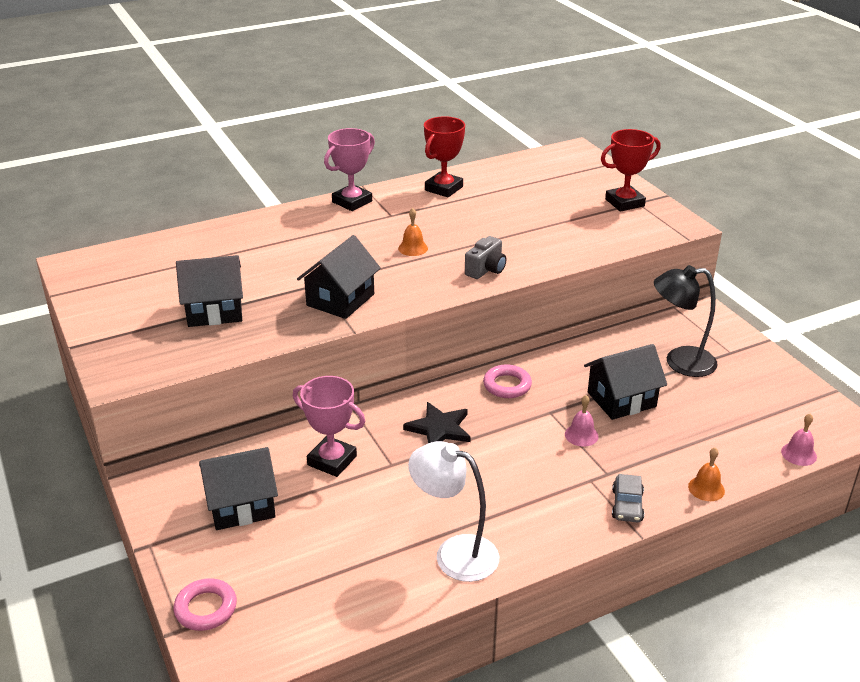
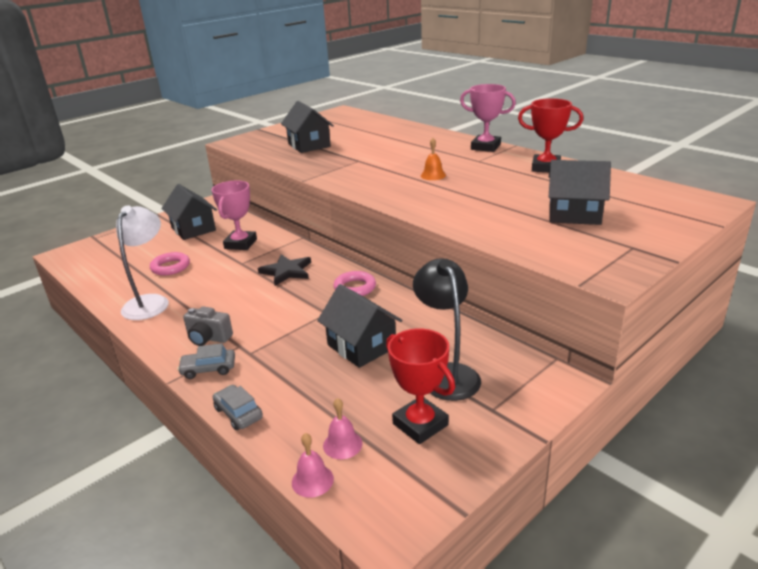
camera: 75 degrees right, 5 degrees down
pink ring [174,578,237,631] -> pink ring moved to [150,252,190,275]
black house [297,235,381,319] -> black house moved to [549,160,611,225]
grey camera [465,236,506,279] -> grey camera moved to [183,306,233,346]
pink bell [565,395,599,446] -> pink bell moved to [323,398,363,459]
red trophy [601,129,661,212] -> red trophy moved to [386,328,455,444]
orange bell [688,447,725,501] -> grey car [213,385,263,430]

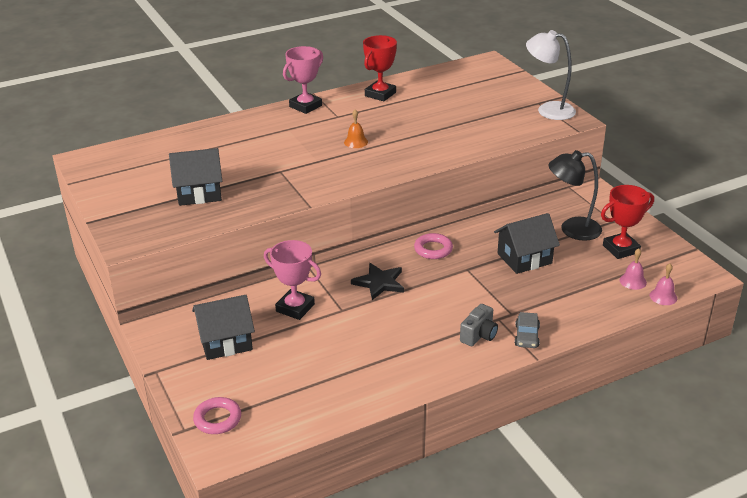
camera: 75 degrees left, 5 degrees up
white lamp [116,205,169,320] -> white lamp moved to [526,30,576,120]
pink ring [150,252,190,275] -> pink ring moved to [193,397,241,434]
grey car [213,385,263,430] -> none
black house [549,160,611,225] -> none

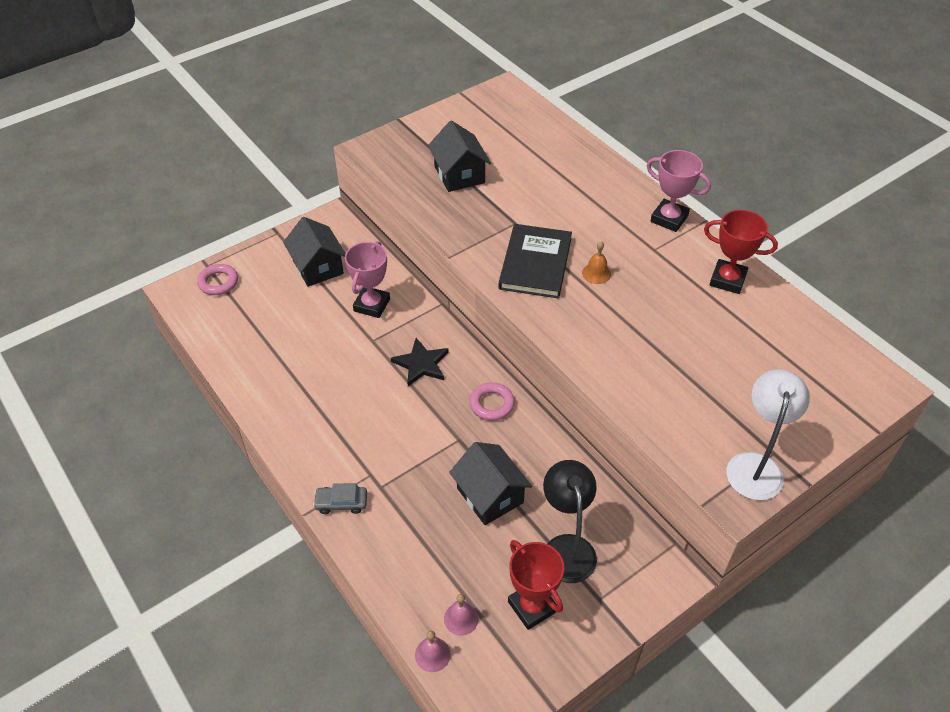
camera: 80 degrees right, 15 degrees up
grey camera [460,304,498,346] -> none
none -> black book [499,224,572,298]

